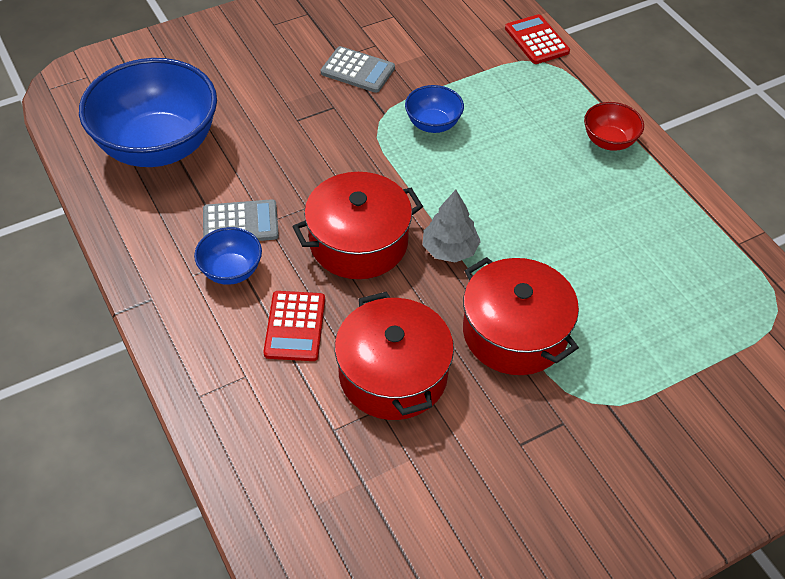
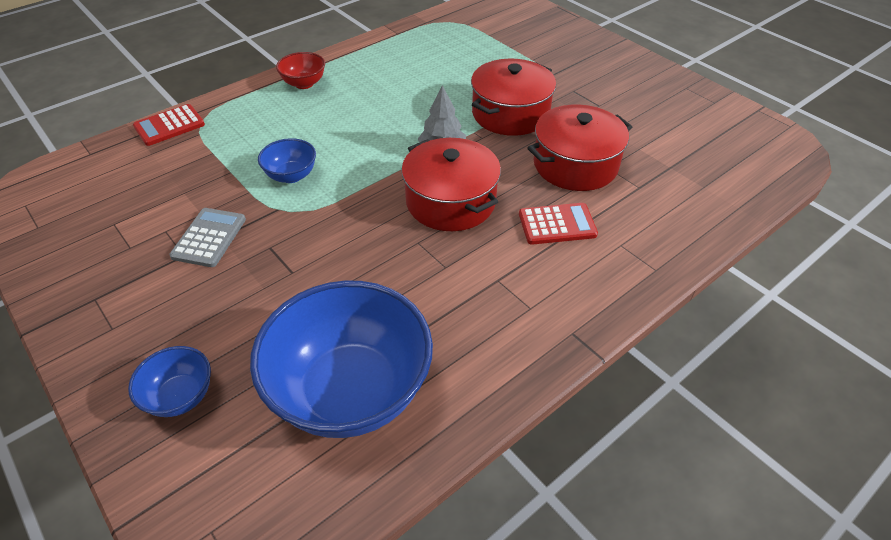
camera: 100 degrees left, 5 degrees down
blue bowl [194,227,262,285] -> blue bowl moved to [128,346,211,417]
grey calculator [203,199,279,241] -> none

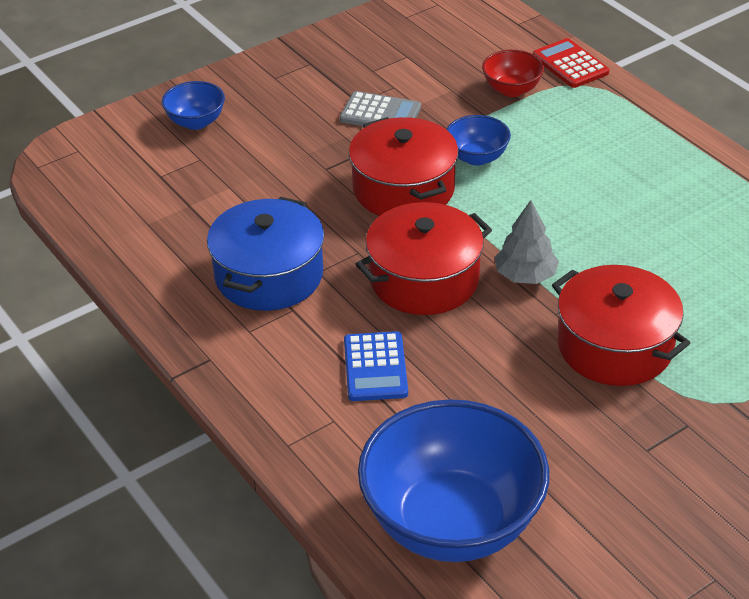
camera: 95 degrees right, 5 degrees down
blue bowl [250,280,433,438] -> blue bowl moved to [358,399,549,562]
red bowl [276,52,325,89] -> red bowl moved to [482,50,544,97]
red calculator [519,203,598,245] -> blue calculator [344,331,408,401]
red pot [527,104,632,191] -> red pot moved to [349,117,458,216]
none -> blue pot [207,197,324,311]

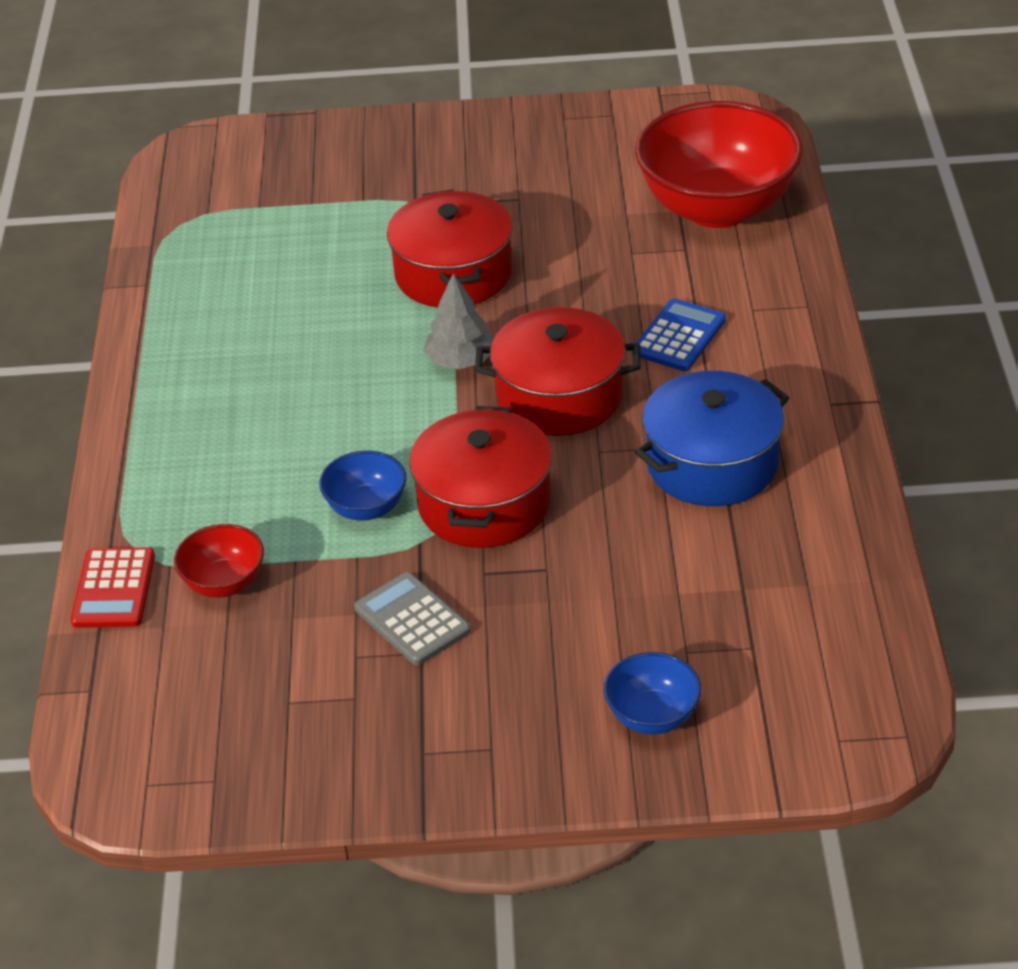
camera: 145 degrees left, 0 degrees up
blue bowl [358,399,549,562] -> red bowl [635,101,803,228]

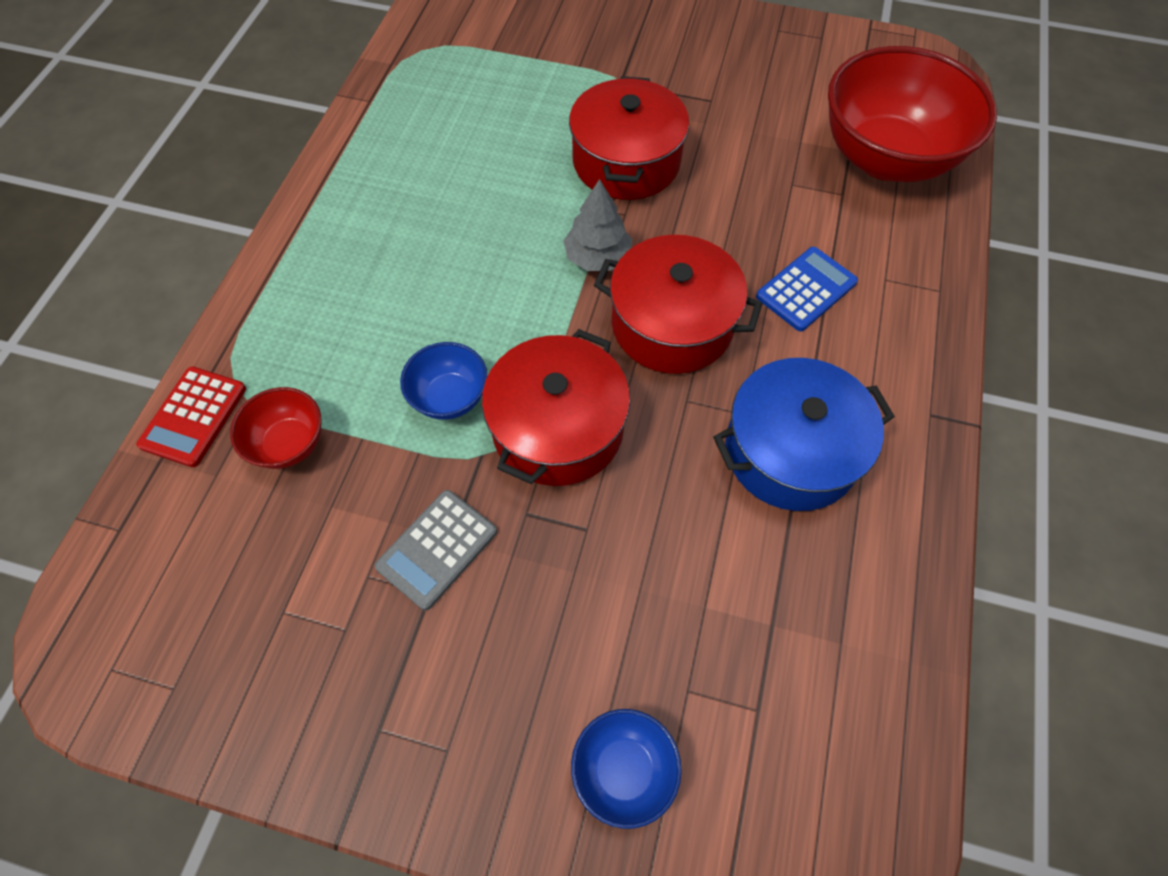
camera: 15 degrees right, 20 degrees up
grey calculator [354,572,471,665] -> grey calculator turned 120 degrees counterclockwise [375,490,497,610]

